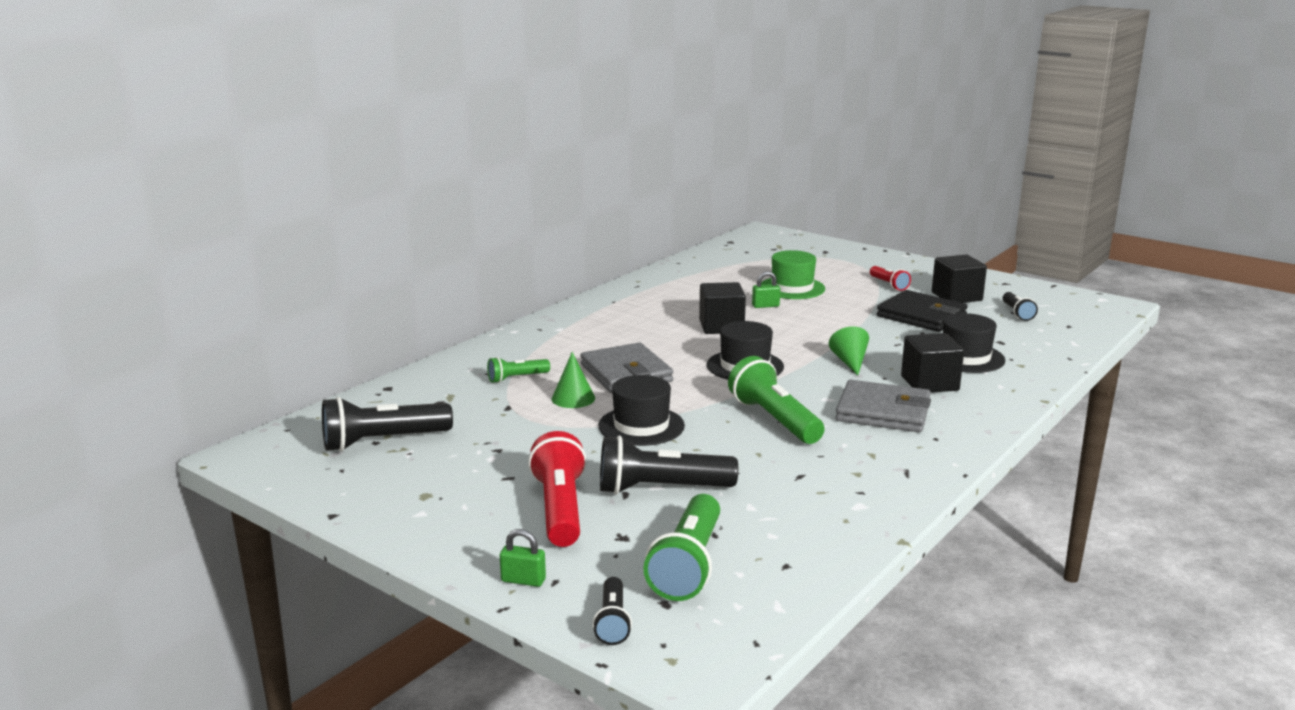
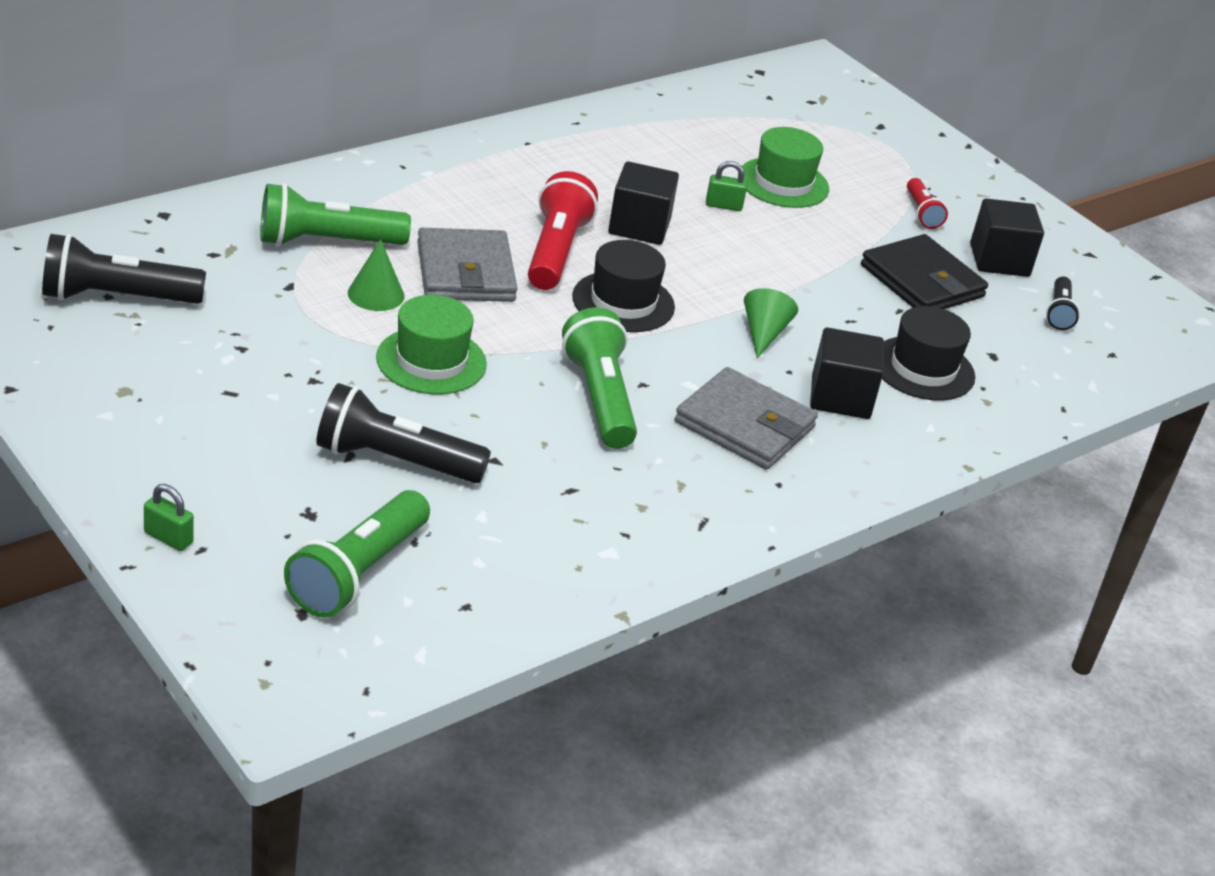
camera: 10 degrees right, 15 degrees up
green flashlight [487,357,550,383] -> green flashlight [260,183,411,246], size x1.83
red flashlight [528,431,587,547] -> red flashlight moved to [528,171,598,290]
black flashlight [592,577,632,645] -> none
black hat [598,375,685,446] -> green hat [376,295,487,394]

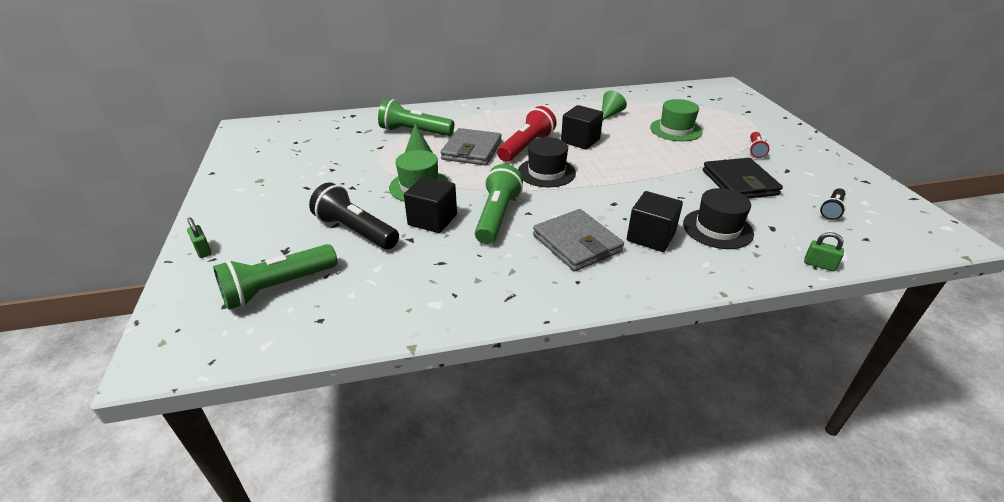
camera: 30 degrees right, 0 degrees up
black flashlight [42,234,206,304] -> none
green padlock [706,161,747,211] -> green padlock moved to [804,232,844,271]
green cone [744,288,798,358] -> green cone moved to [602,91,627,120]
black cube [970,198,1044,277] -> black cube moved to [404,176,457,233]

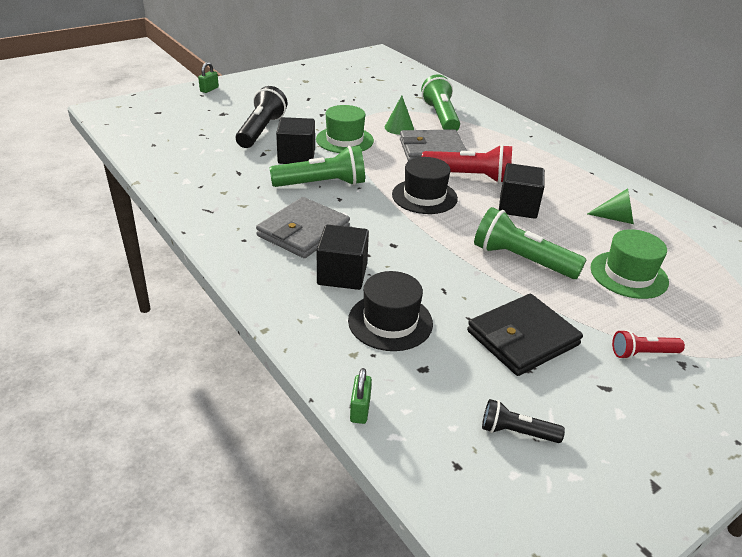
camera: 65 degrees right, 0 degrees up
green flashlight [213,244,338,310] -> green flashlight moved to [474,207,587,279]

